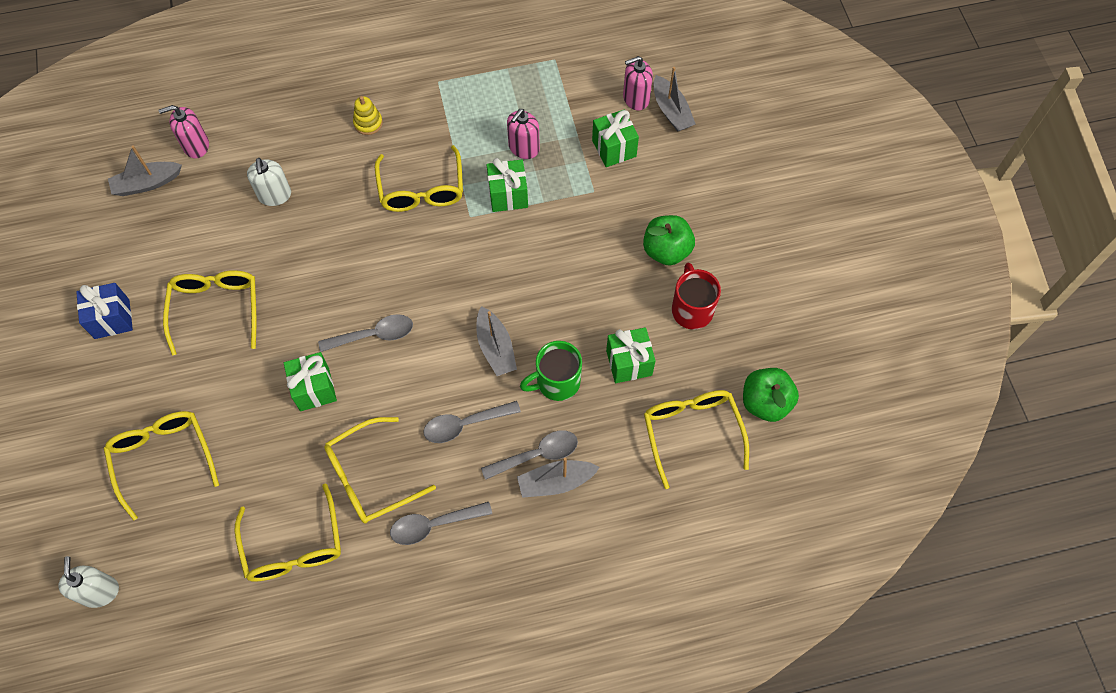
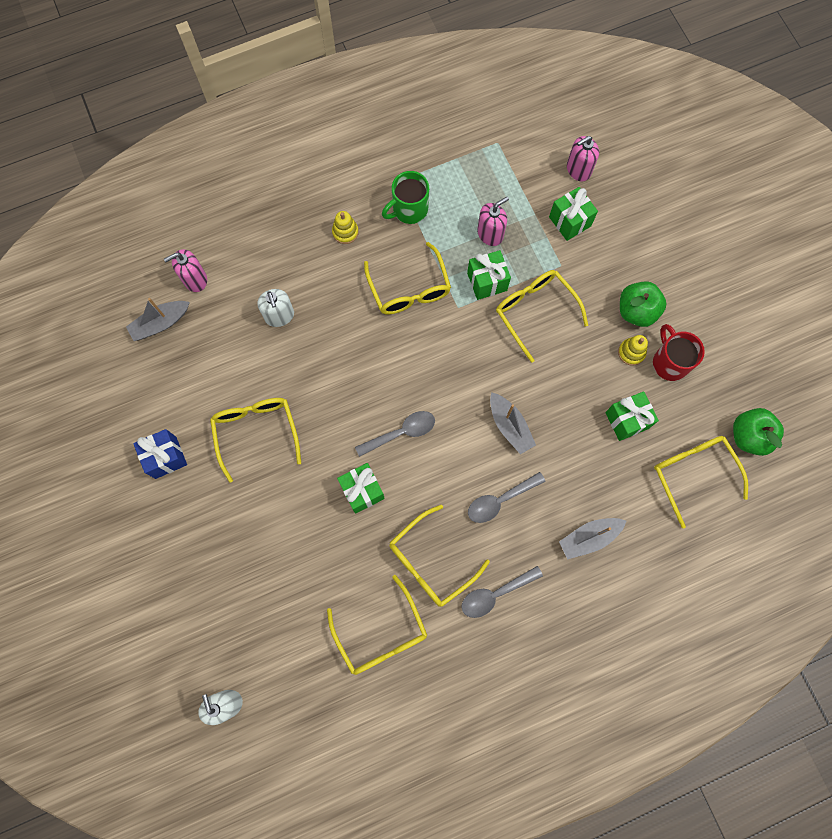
camera: 10 degrees left, 10 degrees up
yellow glasses [104,411,219,520] -> yellow glasses moved to [496,270,588,363]
grey spoon [481,430,578,480] -> none
pink soap dispenser [507,109,540,159] -> pink soap dispenser turned 150 degrees counterclockwise [477,197,509,246]
green mug [520,341,582,401] -> green mug moved to [382,171,429,224]
grey boat [654,67,696,132] -> none
none -> yellow stacking toy [618,335,648,366]

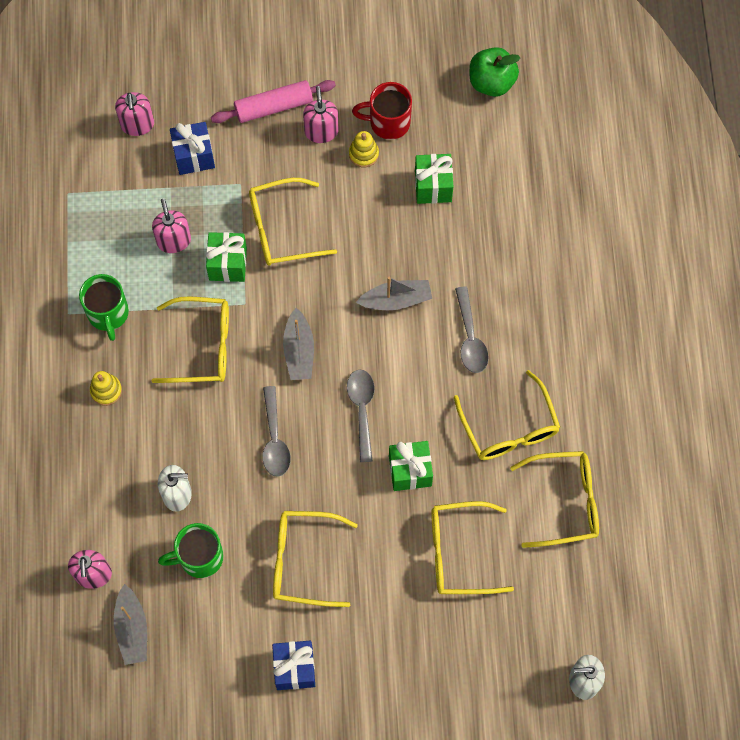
camera: 70 degrees left, 5 degrees down
grey spoon [461,566,543,618] -> grey spoon moved to [262,386,291,477]
green gift [549,187,598,241] -> blue gift [170,122,215,175]
grey boat [559,518,626,559] -> grey boat moved to [283,308,314,380]
green apple [620,281,667,327] -> pink soap dispenser [303,86,338,143]
yellow glasses [654,436,748,528] -> yellow glasses moved to [431,501,514,594]
none -> green mug [158,523,224,578]
none -> pink rolling pin [211,80,336,123]

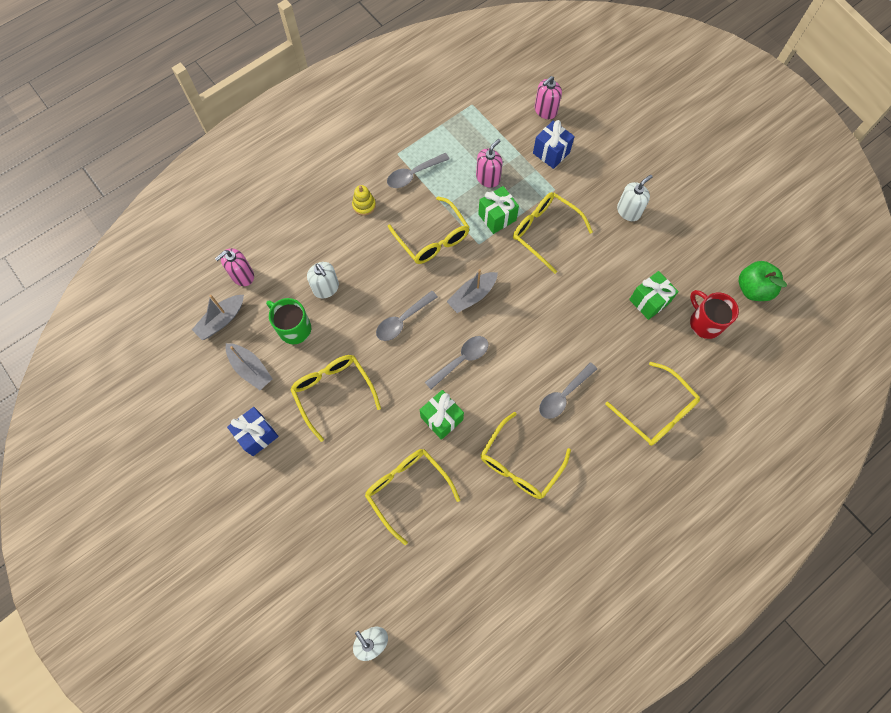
camera: 55 degrees right, 0 degrees up
green mug [79,274,129,341] -> grey spoon [387,153,450,188]
pink rolling pin [211,80,336,123] -> none
pink soap dispenser [303,86,338,143] -> white soap dispenser [617,175,653,221]
yellow stacking toy [349,131,379,168] -> none
red mug [352,82,412,140] -> red mug moved to [690,290,739,339]
grey boat [356,277,432,310] -> grey boat moved to [226,343,273,390]
yellow glasses [510,451,599,548] -> yellow glasses moved to [605,362,700,446]

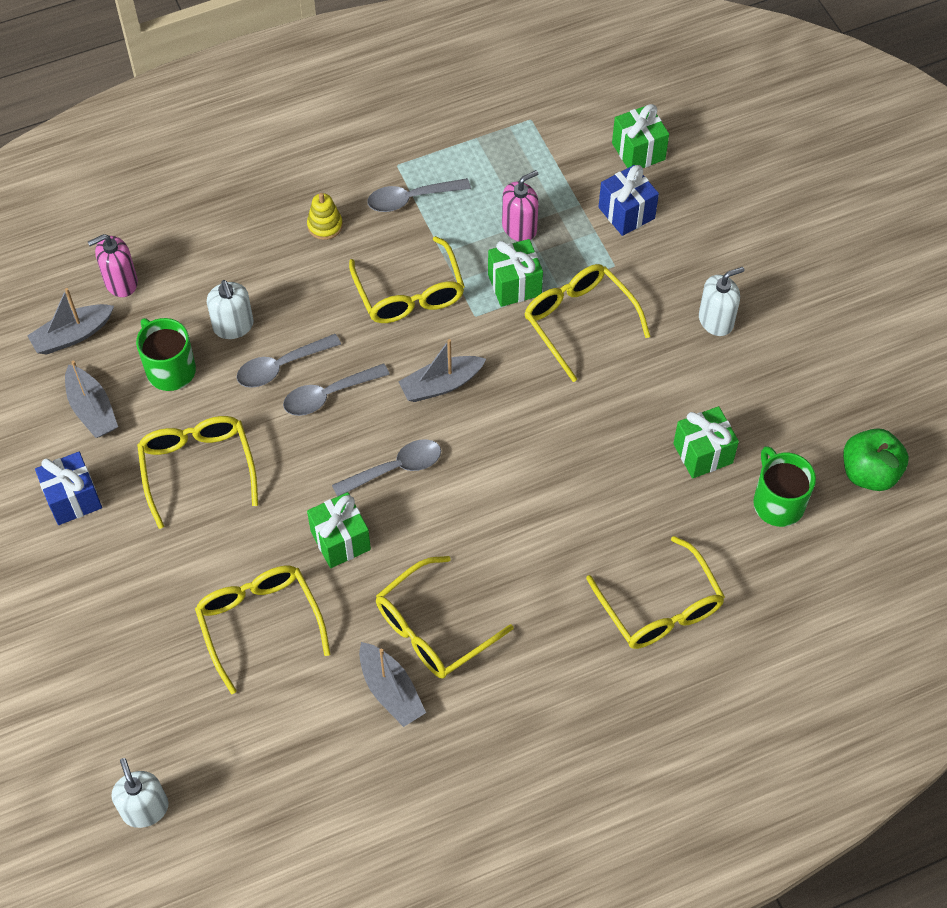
camera: 15 degrees right, 10 degrees down
pink soap dispenser [535,76,562,119] -> green gift [612,104,669,168]
grey spoon [539,362,597,419] -> grey spoon moved to [236,334,341,388]
red mug [690,290,739,339] -> green mug [753,446,816,527]
none -> grey boat [359,642,426,727]

